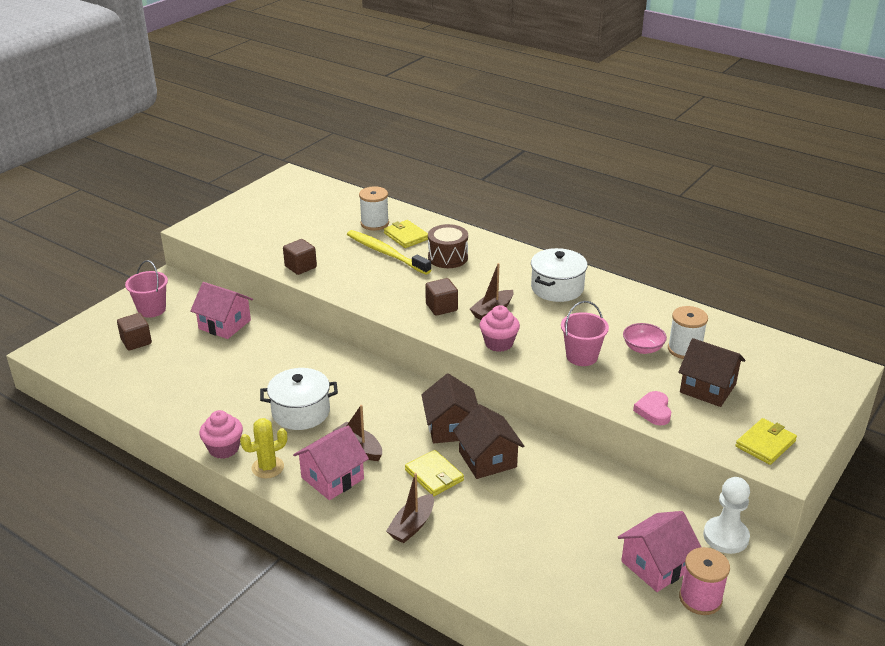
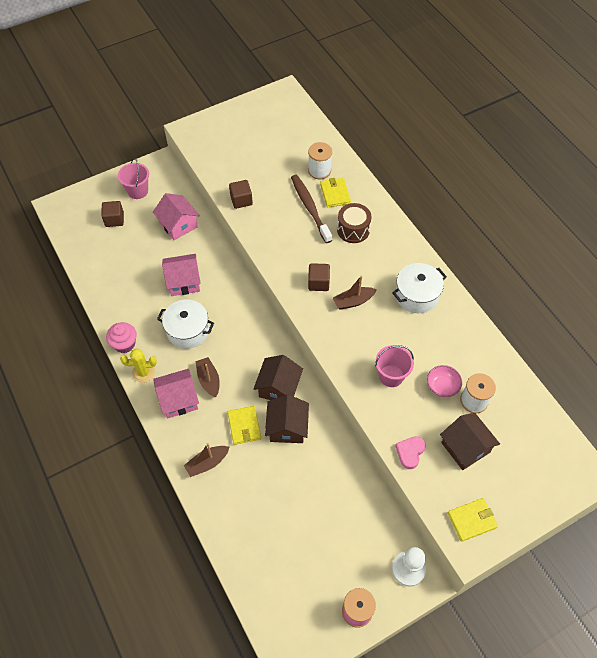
camera: 25 degrees right, 25 degrees up
yellow toothbrush [347,230,431,275] -> brown toothbrush [291,175,332,243]
pink cupcake [480,305,520,352] -> none
pink house [618,511,701,592] -> pink house moved to [162,254,201,296]

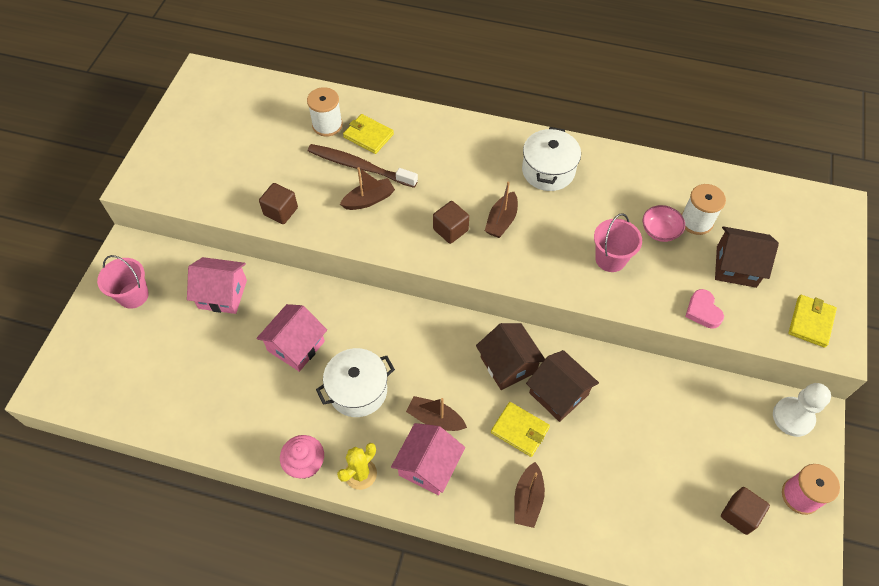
camera: 45 degrees left, 0 degrees up
brown cube [101,201,124,227] -> brown cube moved to [721,487,770,535]
brown drum [337,203,372,243] -> none
none -> brown boat [340,167,395,210]

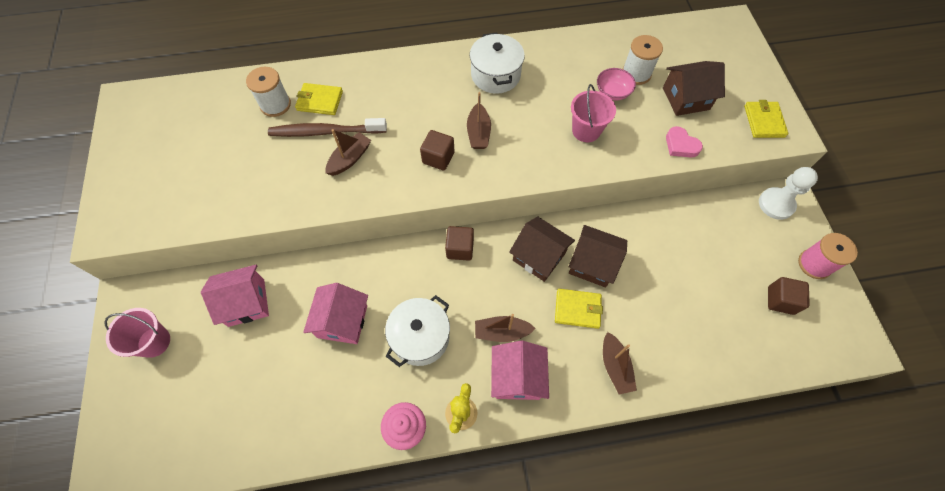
camera: 25 degrees left, 5 degrees up
brown cube [259,183,298,224] -> brown cube moved to [445,226,474,261]

